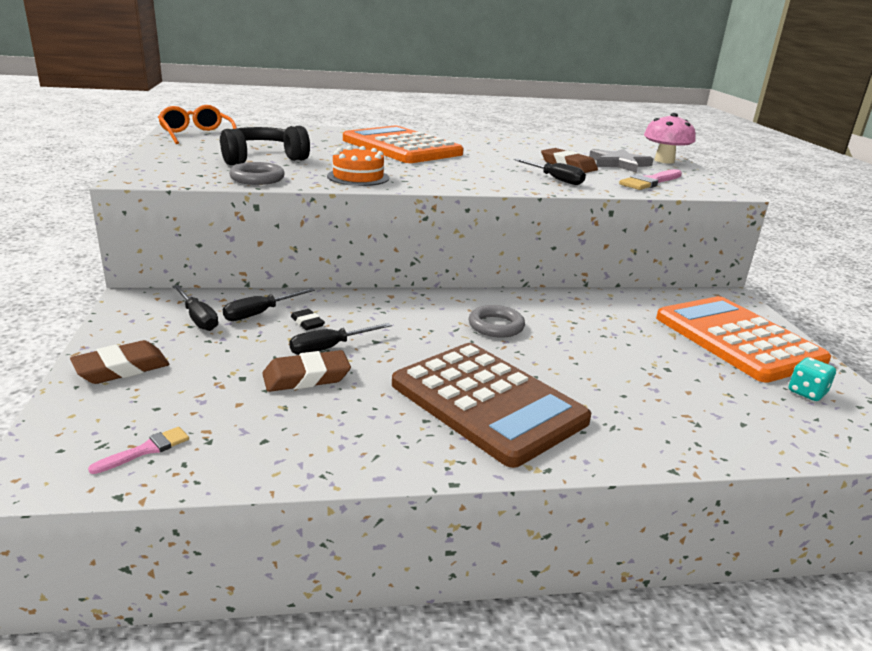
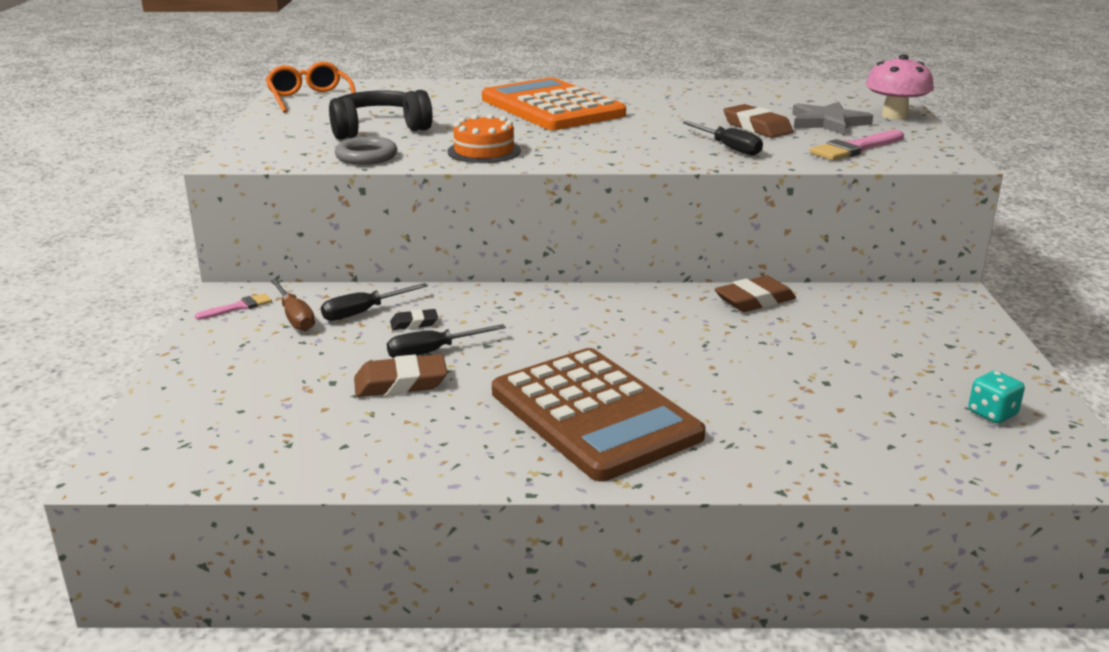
camera: 10 degrees right, 0 degrees up
brown eraser [70,340,170,384] -> brown eraser moved to [714,276,796,312]
pink brush [88,427,189,474] -> pink brush moved to [195,293,272,320]
black screwdriver [172,285,218,331] -> brown screwdriver [271,279,315,331]
black eraser [291,309,325,330] -> black eraser turned 75 degrees counterclockwise [390,309,438,330]
grey ring [469,305,525,338] -> none
orange calculator [656,296,831,383] -> none

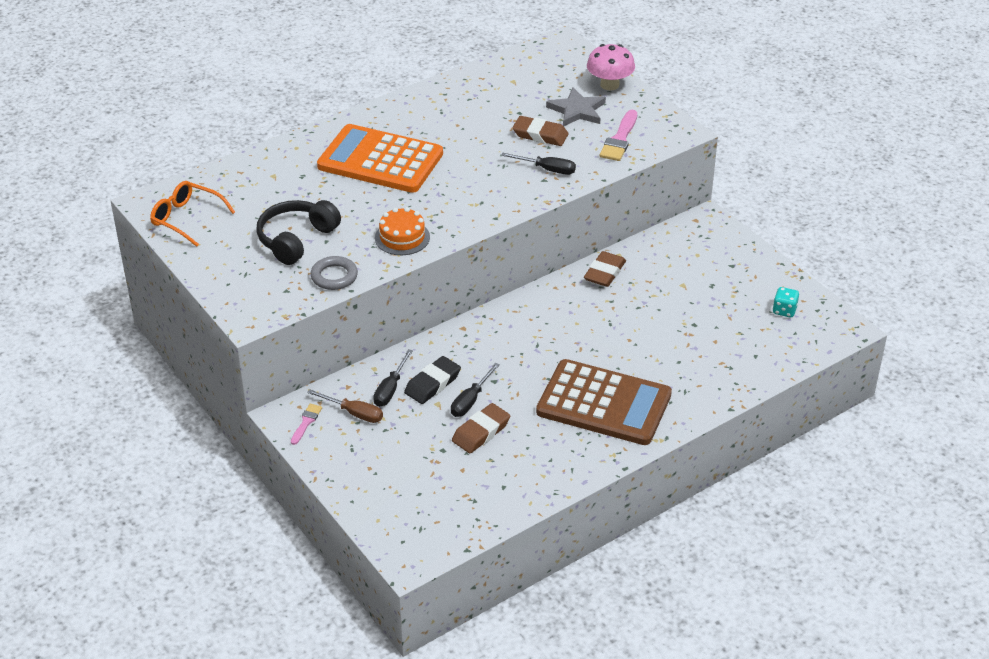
camera: 35 degrees left, 15 degrees up
black eraser [390,309,438,330] -> black eraser [404,356,461,404], size x1.77

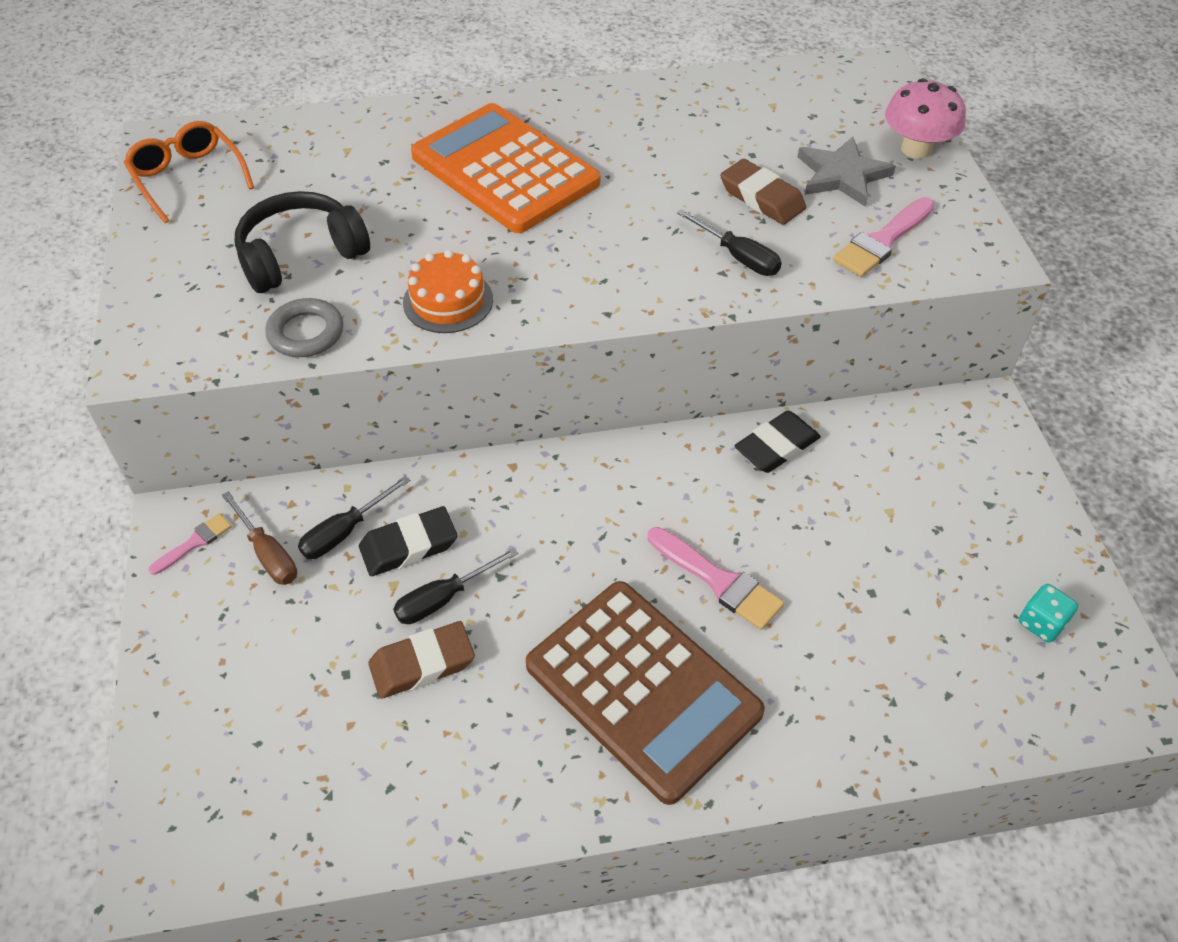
camera: 25 degrees right, 10 degrees up
brown eraser [584,251,626,287] -> black eraser [734,411,821,473]
none -> pink brush [648,527,784,630]

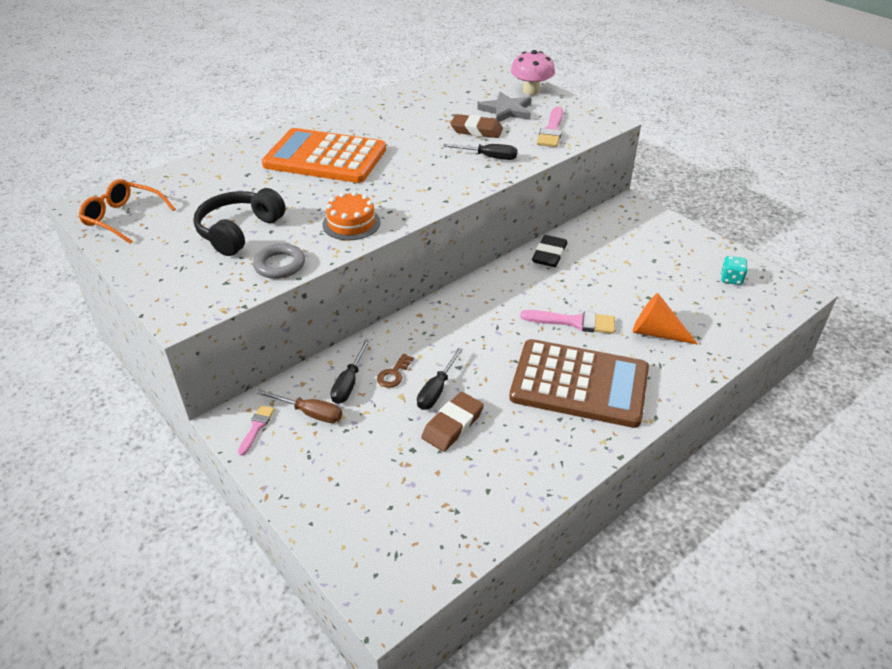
camera: 30 degrees left, 10 degrees down
black eraser [359,506,457,576] -> brown key [377,354,414,388]
none -> orange cone [632,293,698,345]

